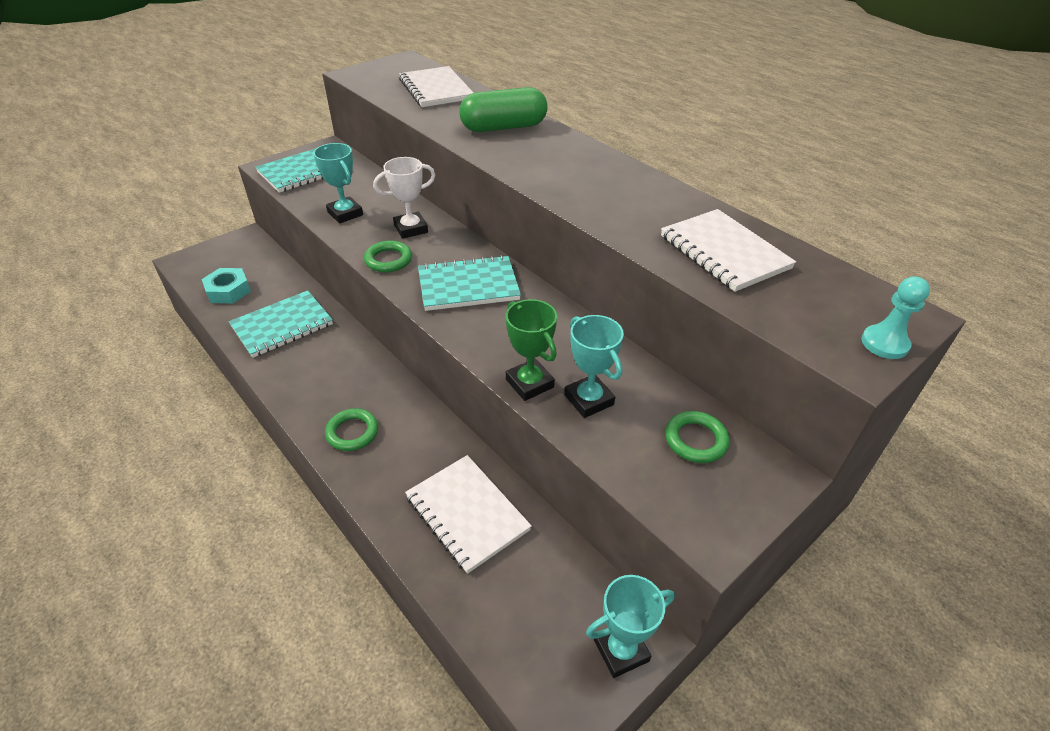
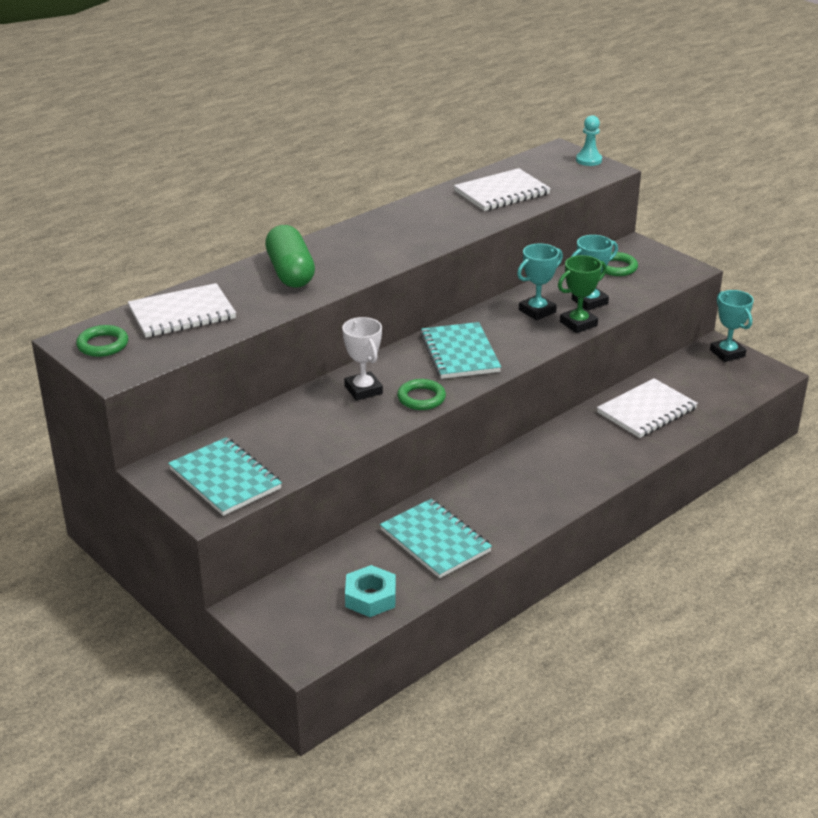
camera: 90 degrees left, 10 degrees down
turquoise trophy [313,143,363,223] -> turquoise trophy moved to [517,243,563,320]
green ring [325,408,378,451] -> green ring moved to [76,325,128,357]

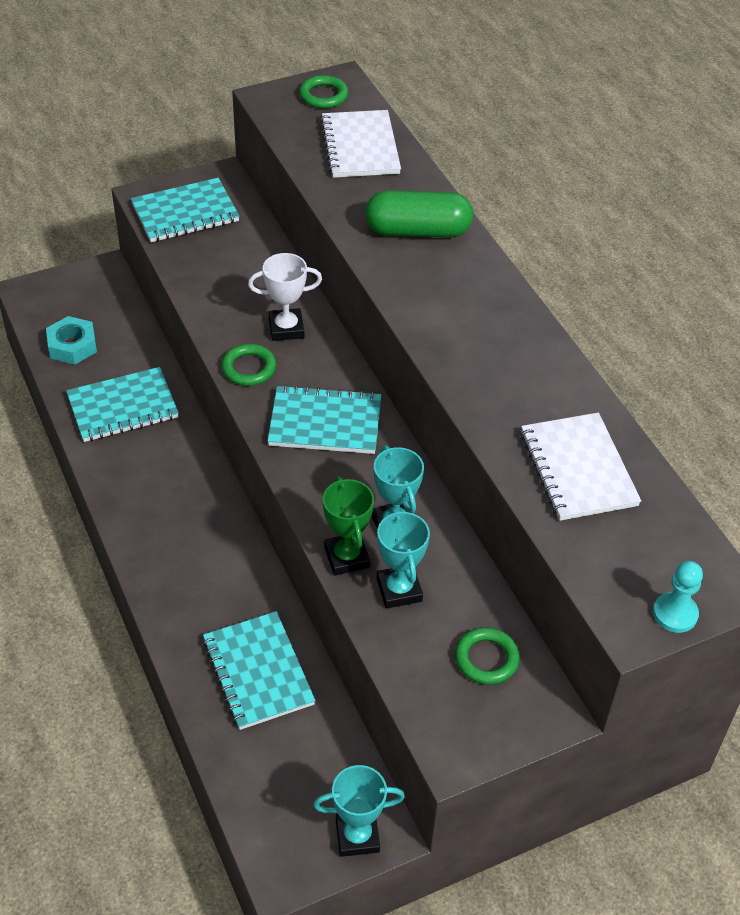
camera: 105 degrees right, 15 degrees up
white notebook [597,378,698,438] -> turquoise notebook [203,611,316,730]

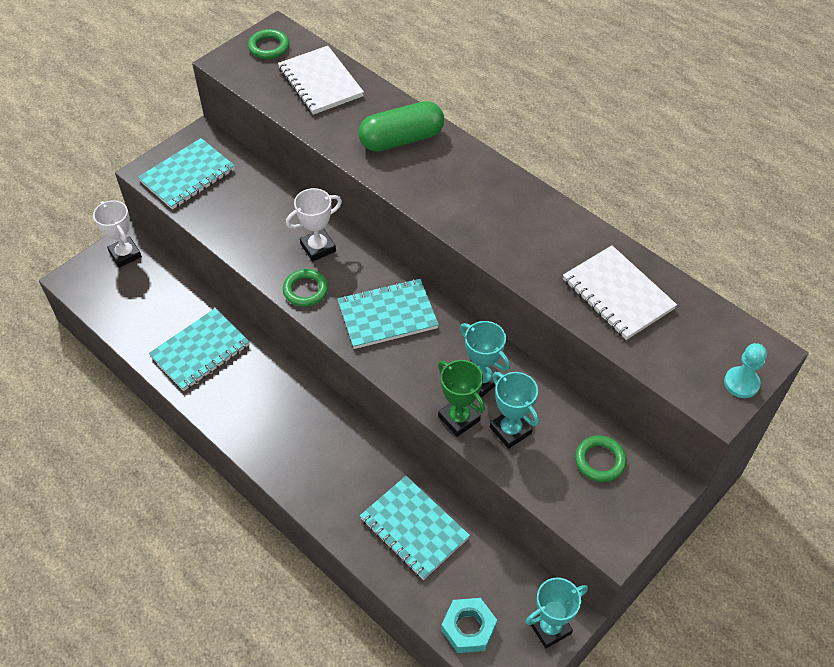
camera: 20 degrees left, 5 degrees up
turquoise nut [46,316,97,365] -> turquoise nut moved to [441,598,497,653]
none -> white trophy [93,200,142,268]

